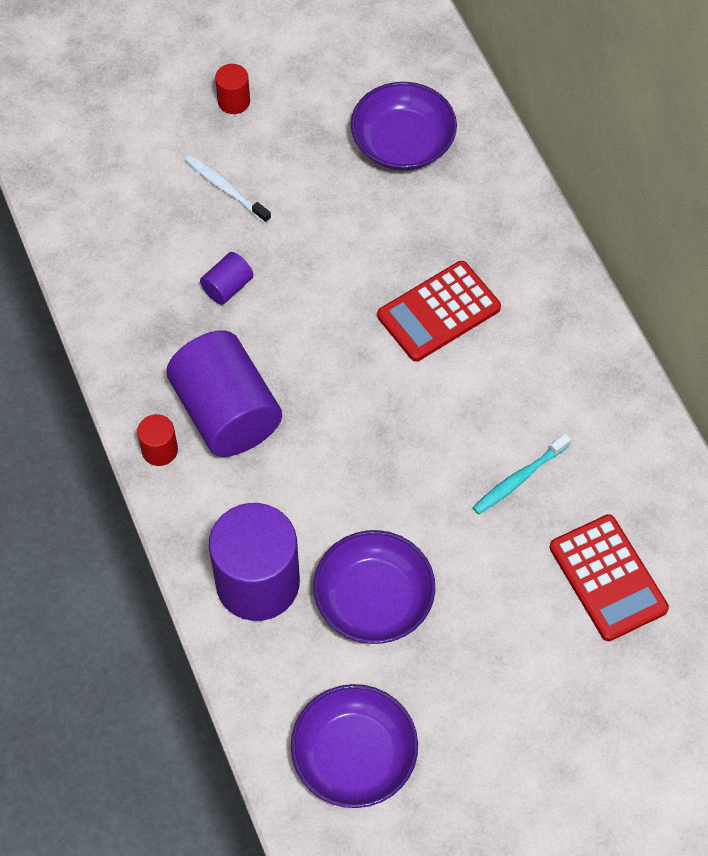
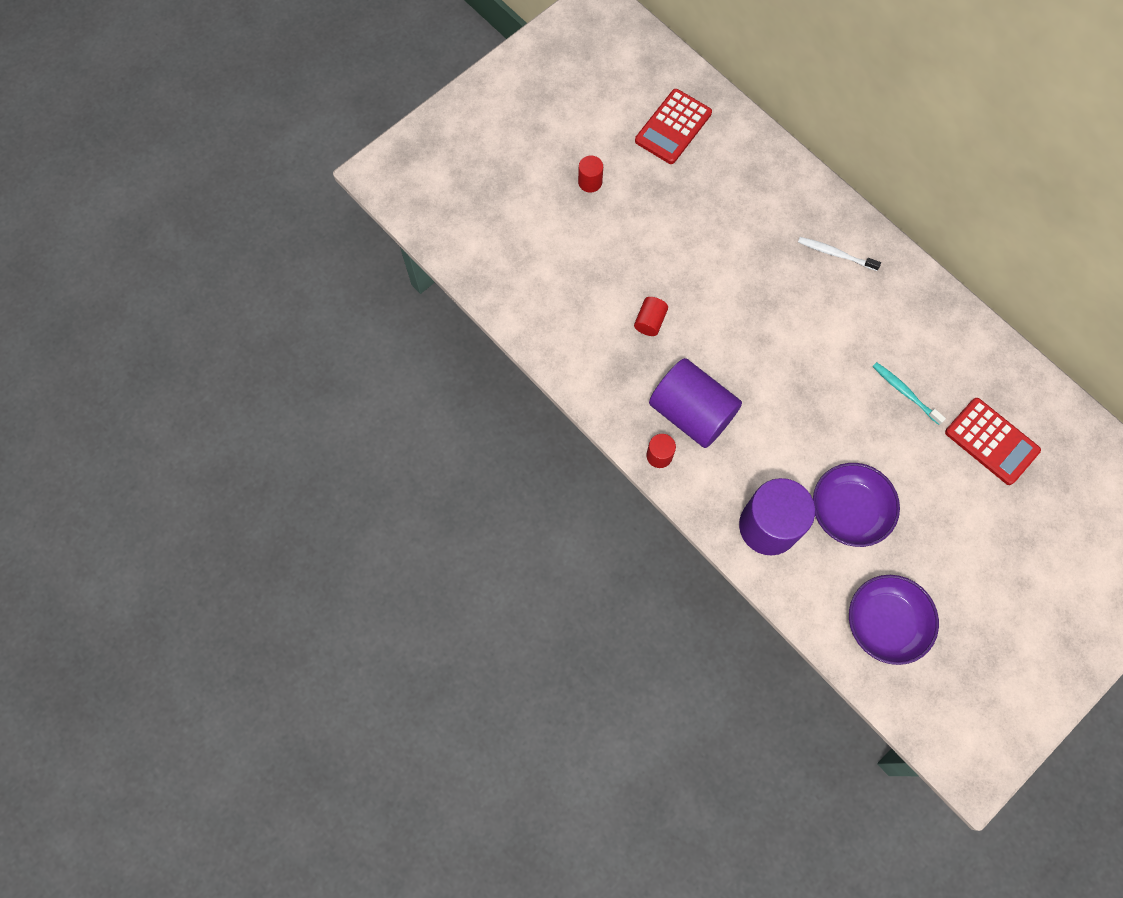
camera: 20 degrees left, 10 degrees up
white toothbrush [185,154,271,223] -> white toothbrush moved to [798,237,881,271]
purple cylinder [200,252,253,305] -> red cylinder [634,297,668,336]
purple bowl [351,82,457,170] -> none
red calculator [377,261,501,362] -> red calculator moved to [635,89,712,164]
turquoise toothbrush [473,434,571,514] -> turquoise toothbrush turned 105 degrees clockwise [872,362,946,425]

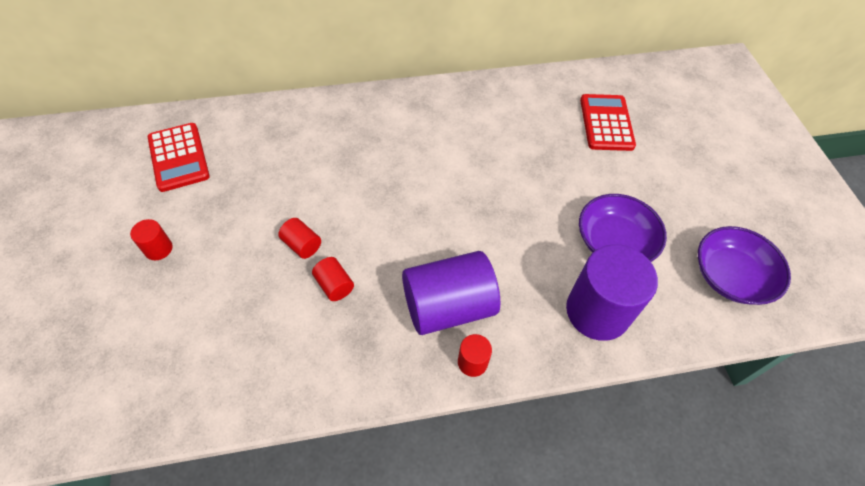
camera: 60 degrees left, 15 degrees down
white toothbrush [798,237,881,271] -> none
turquoise toothbrush [872,362,946,425] -> none
red calculator [945,398,1041,485] -> red calculator turned 75 degrees counterclockwise [580,94,636,151]
none -> red cylinder [278,218,321,259]

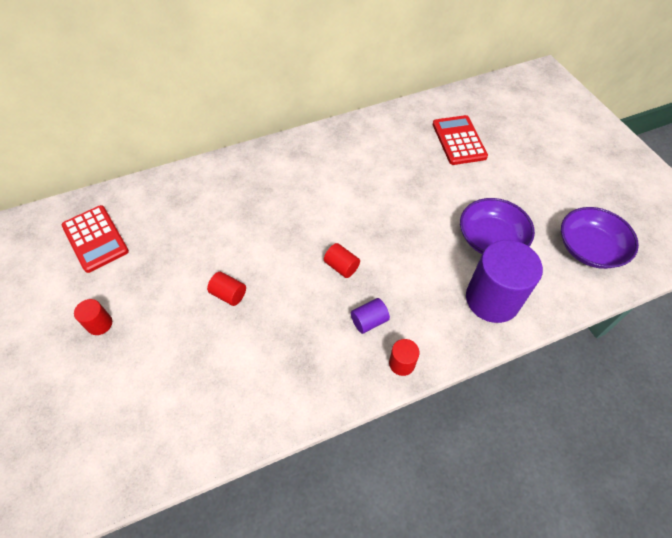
camera: 10 degrees left, 0 degrees up
red cylinder [312,257,354,301] -> red cylinder moved to [324,243,360,278]
purple cylinder [402,251,500,335] -> purple cylinder [351,298,390,334], size x0.45

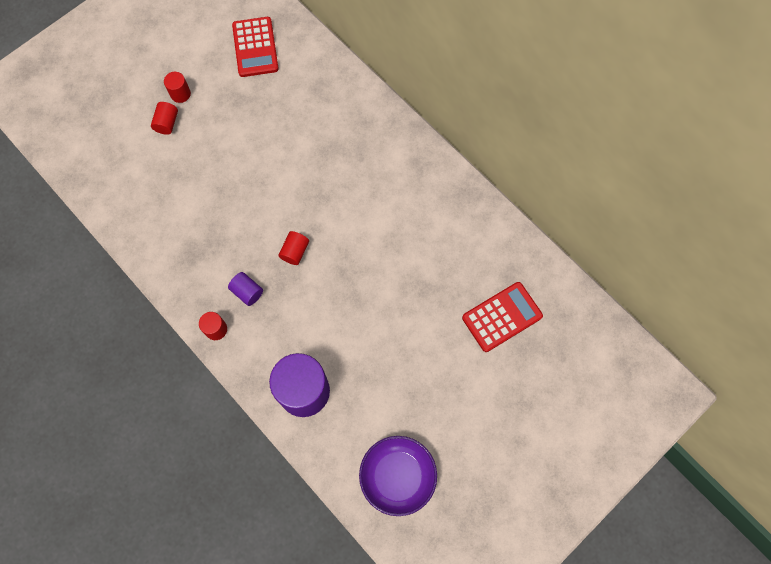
camera: 70 degrees right, 15 degrees up
red calculator [62,205,129,273] -> red calculator turned 45 degrees counterclockwise [232,17,279,77]
red cylinder [207,272,246,306] -> red cylinder moved to [151,102,178,135]
purple bowl [460,198,535,254] -> none

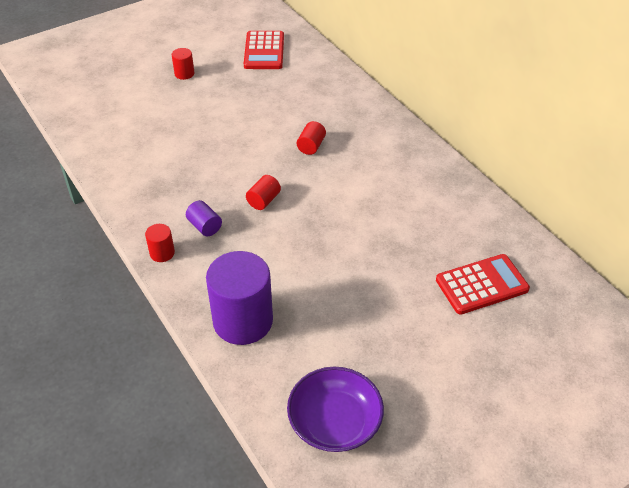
camera: 10 degrees right, 25 degrees down
red cylinder [151,102,178,135] -> red cylinder moved to [297,121,326,155]

